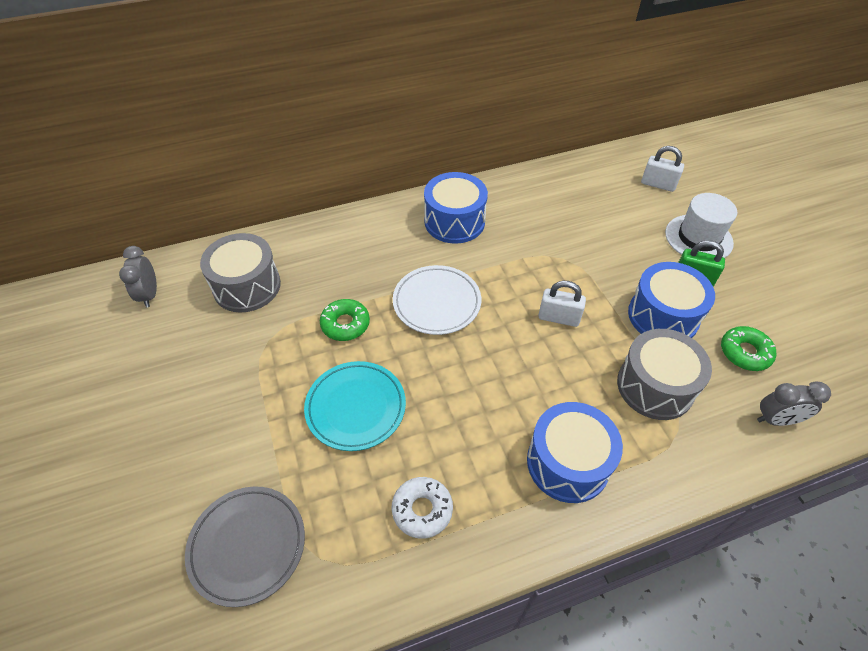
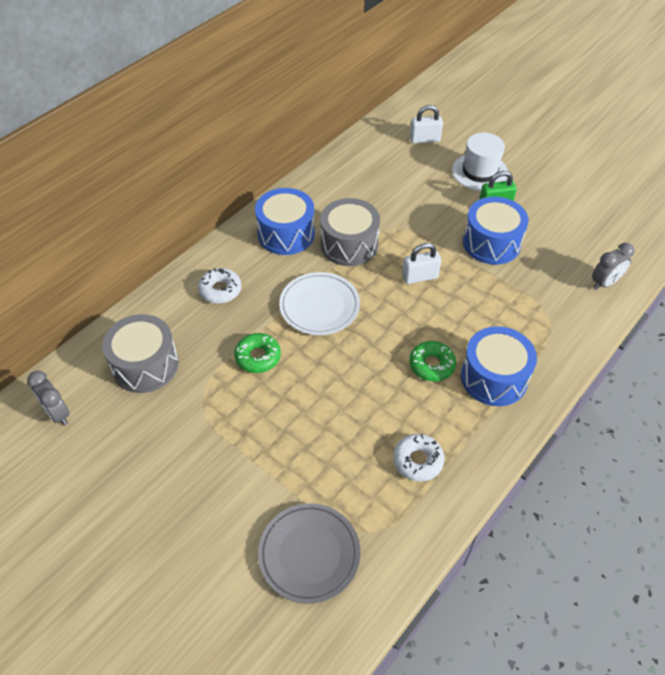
camera: 30 degrees left, 0 degrees up
turquoise plate [304,361,406,451] -> none
grey drum [617,329,712,420] -> grey drum moved to [320,198,380,266]
green donut [721,326,776,371] -> green donut moved to [409,341,456,381]
none -> white donut [198,268,242,304]

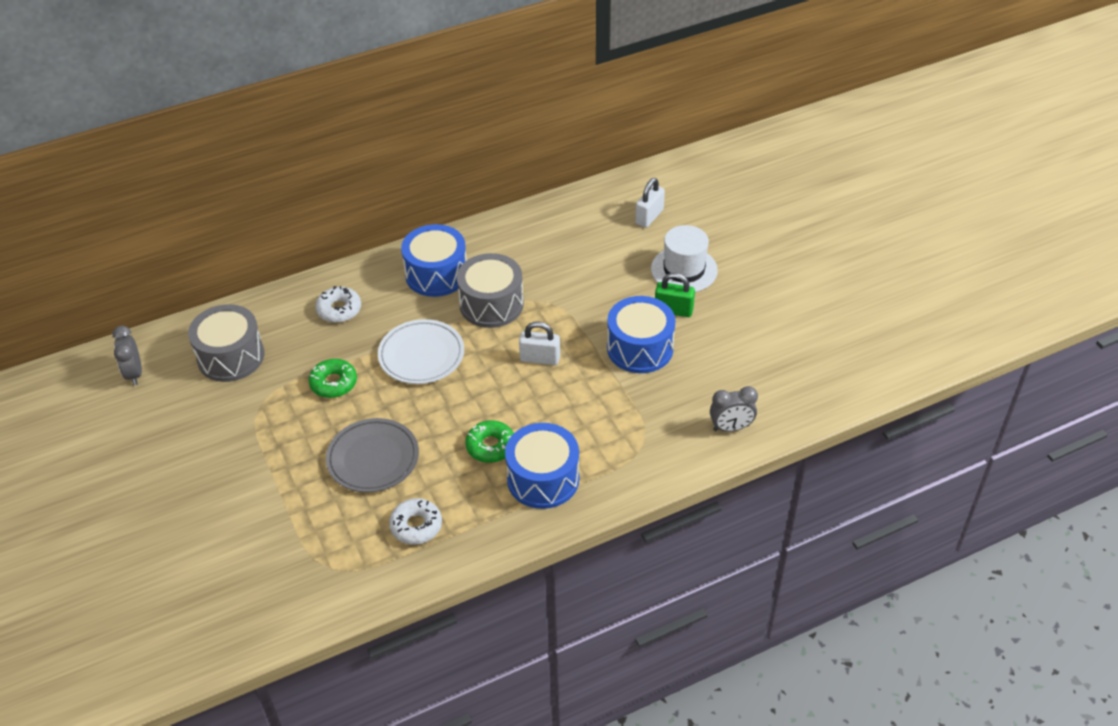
camera: 25 degrees right, 5 degrees down
grey plate [258,503,360,604] -> grey plate moved to [326,418,419,493]
white padlock [410,105,443,143] -> white padlock turned 75 degrees counterclockwise [635,178,665,228]

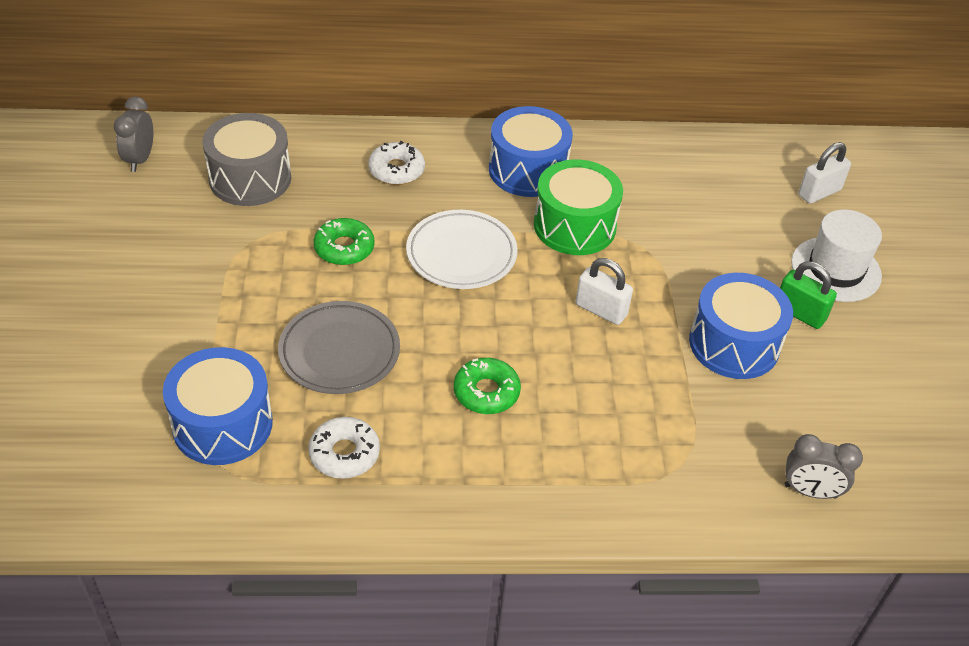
camera: 20 degrees right, 0 degrees up
grey drum [457,253,524,328] -> green drum [534,159,623,255]
blue drum [505,423,579,509] -> blue drum moved to [163,347,273,465]

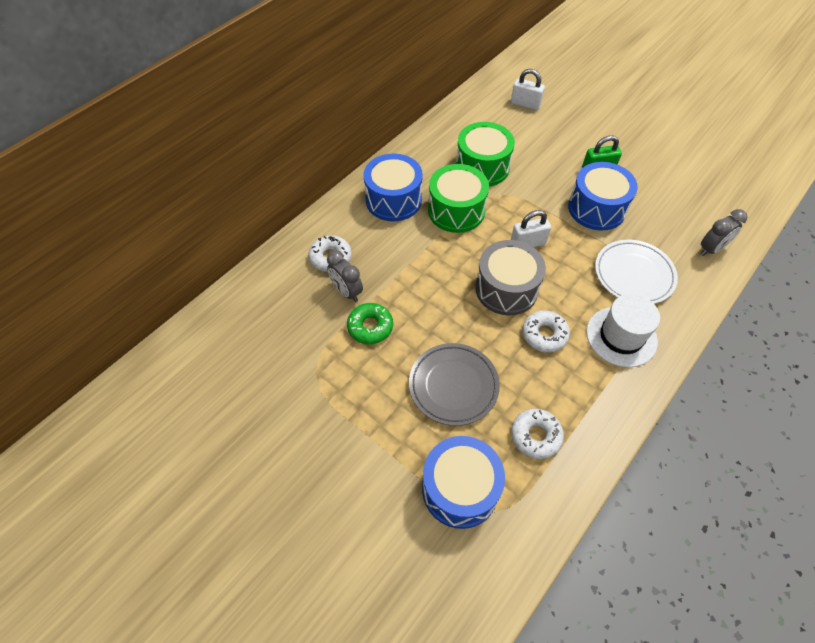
camera: 45 degrees left, 10 degrees up
grey clock [114,96,153,172] -> grey clock moved to [327,250,363,302]
grey drum [202,113,291,206] -> grey drum moved to [475,240,546,315]
white plate [406,210,518,289] -> white plate moved to [595,240,678,304]
green donut [454,358,521,414] -> white donut [522,310,570,352]
white hat [791,209,882,302] -> white hat moved to [586,294,660,367]
white padlock [798,142,851,204] -> white padlock turned 75 degrees counterclockwise [511,69,545,110]
none -> green drum [456,122,515,187]

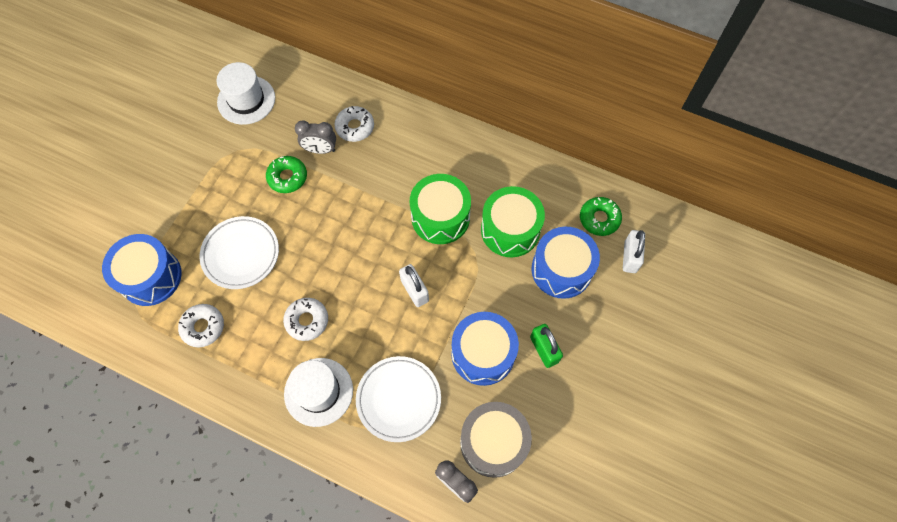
camera: 75 degrees right, 10 degrees up
grey clock [327,250,363,302] -> grey clock turned 120 degrees counterclockwise [295,120,336,154]
blue drum [364,153,423,221] -> blue drum moved to [532,227,600,299]
grey plate [409,343,500,426] -> white plate [200,216,279,289]
grey drum [475,240,546,315] -> grey drum moved to [460,402,532,478]
none -> white hat [217,62,275,125]
none -> green donut [580,197,622,236]

